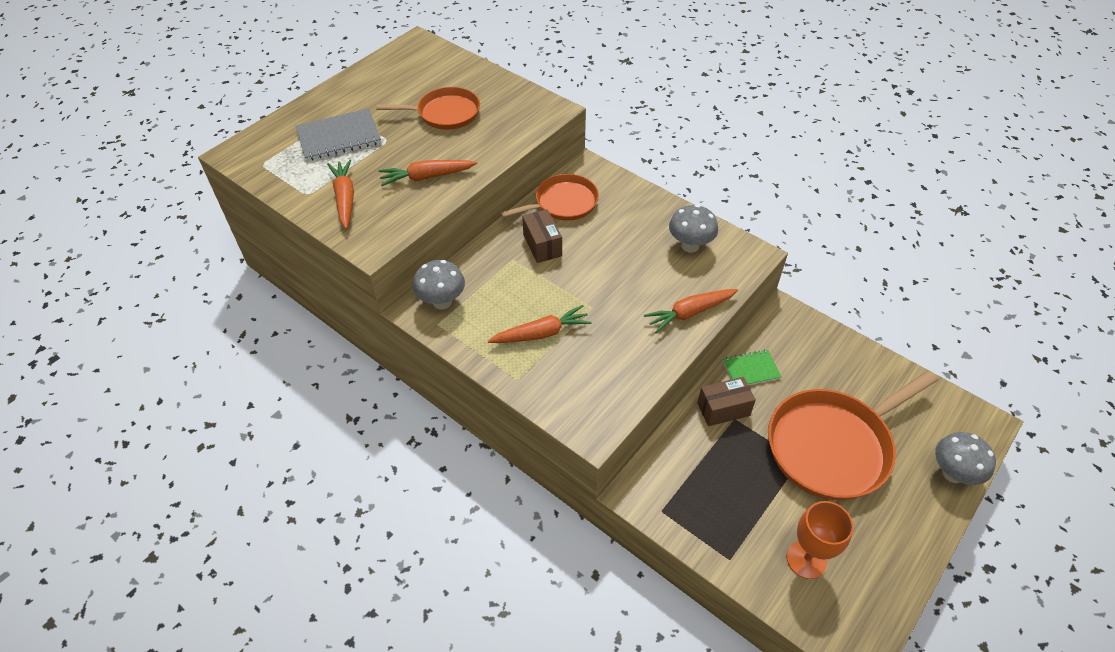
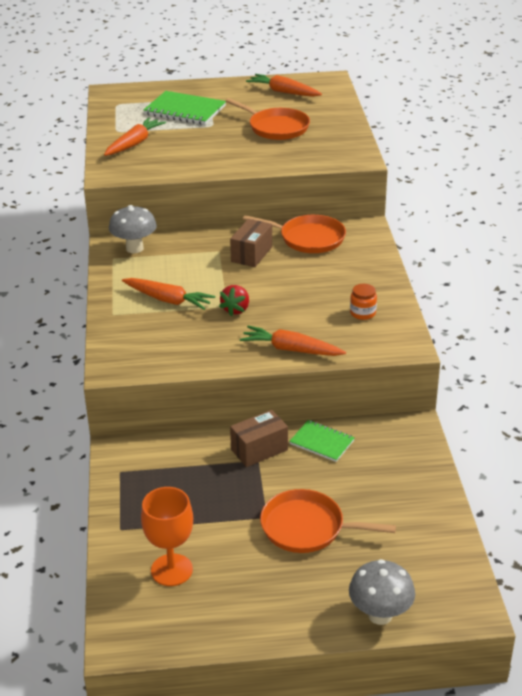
camera: 45 degrees right, 15 degrees down
grey notebook [296,108,381,161] -> green notebook [143,91,226,125]
orange carrot [379,160,477,186] -> orange carrot moved to [246,74,322,97]
grey mushroom [669,204,718,253] -> orange jar [350,284,377,320]
brown box [698,377,756,426] -> brown box turned 60 degrees counterclockwise [230,410,288,467]
orange pan [768,371,938,500] -> orange pan [260,489,396,553], size x0.60
none -> red strawberry [219,285,249,316]

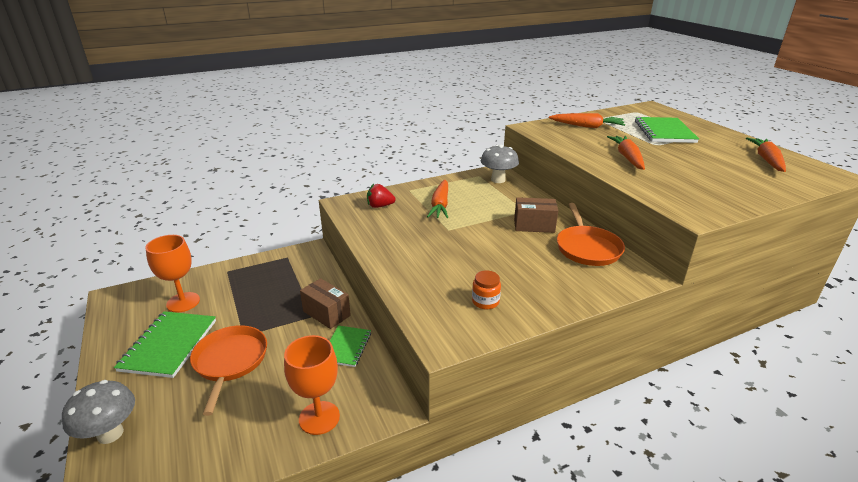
camera: 70 degrees right, 5 degrees down
red strawberry [219,285,249,316] -> red strawberry moved to [367,184,395,208]
orange pan [226,98,310,140] -> none
orange carrot [240,325,346,356] -> orange carrot moved to [607,136,645,170]
none -> green notebook [114,311,216,378]
none -> orange goblet [284,335,340,435]

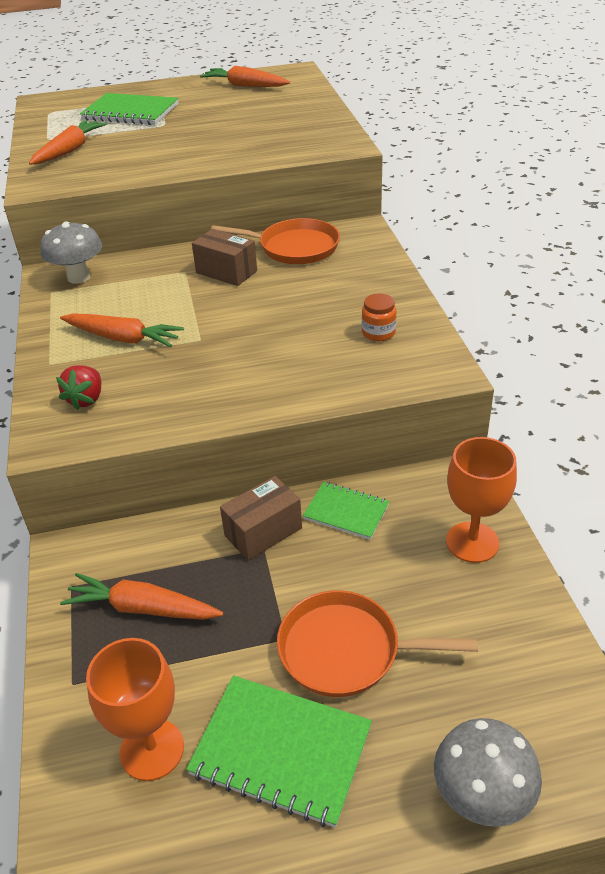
camera: 75 degrees left, 10 degrees up
brown box [514,197,558,233] -> brown box turned 75 degrees counterclockwise [192,229,257,286]
orange carrot [607,136,645,170] -> orange carrot moved to [60,573,223,620]

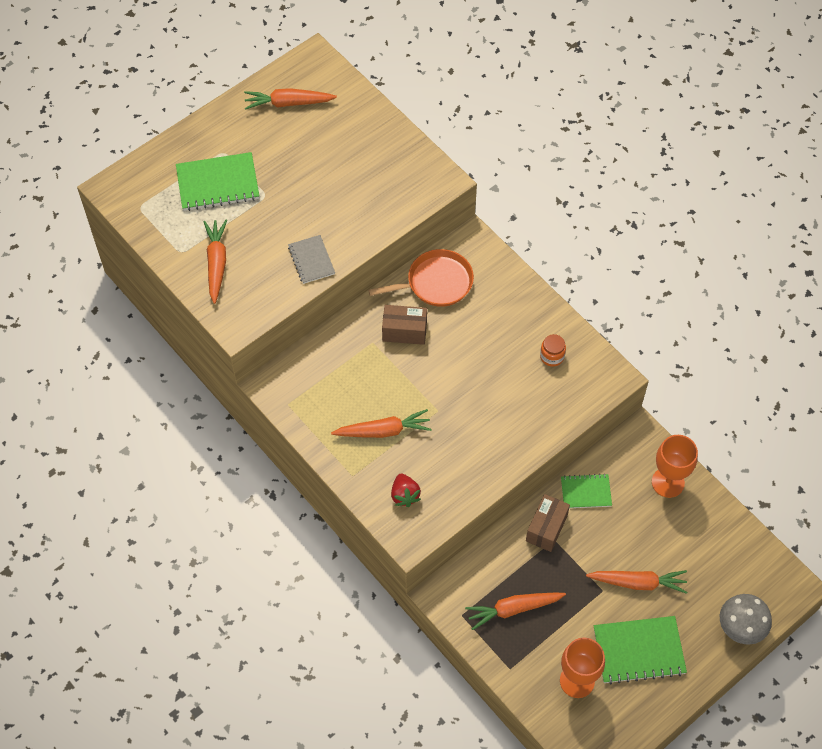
camera: 30 degrees left, 20 degrees up
grey mushroom [40,221,102,284] -> none
orange pan [277,590,478,697] -> orange carrot [586,570,687,594]
none -> grey notebook [288,235,335,284]

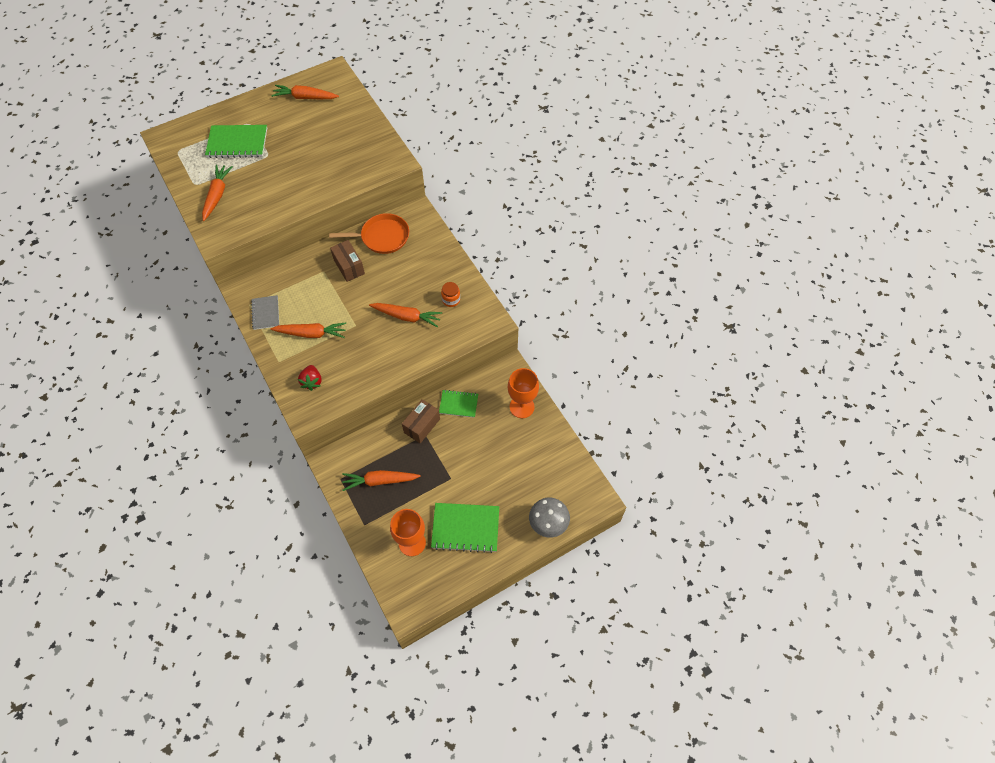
camera: 10 degrees right, 0 degrees up
grey notebook [288,235,335,284] -> grey notebook moved to [251,295,279,330]
brown box [382,305,427,345] -> brown box turned 45 degrees clockwise [330,240,365,282]
orange carrot [586,570,687,594] -> orange carrot moved to [369,303,442,327]

